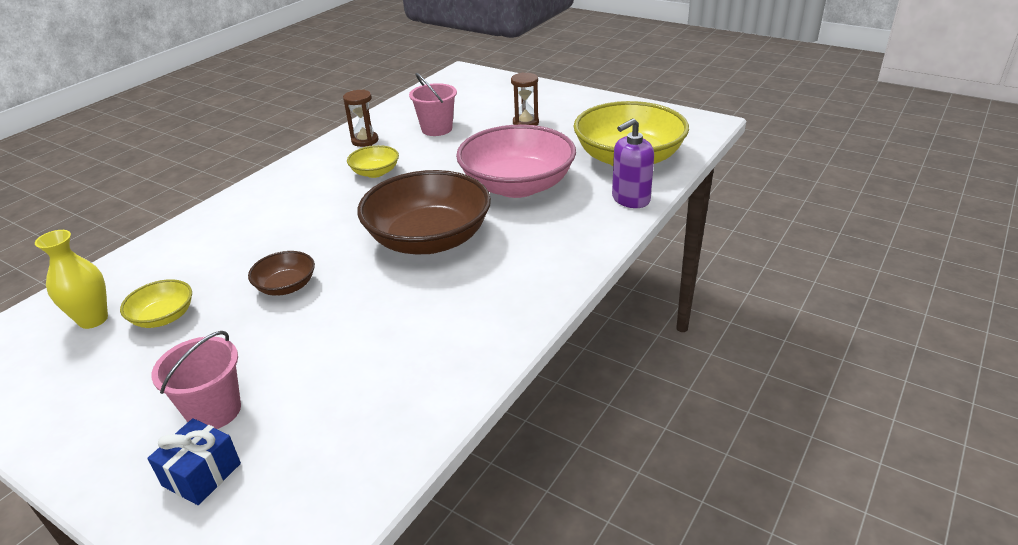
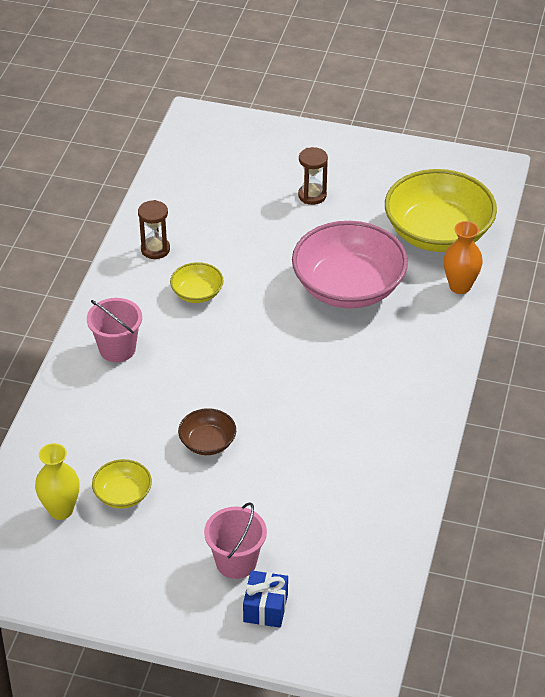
camera: 20 degrees left, 10 degrees up
brown bowl [358,170,491,254] -> none
pink bucket [409,73,457,136] -> pink bucket moved to [87,298,142,362]
purple soap dispenser [612,118,654,208] -> orange vase [444,221,483,294]

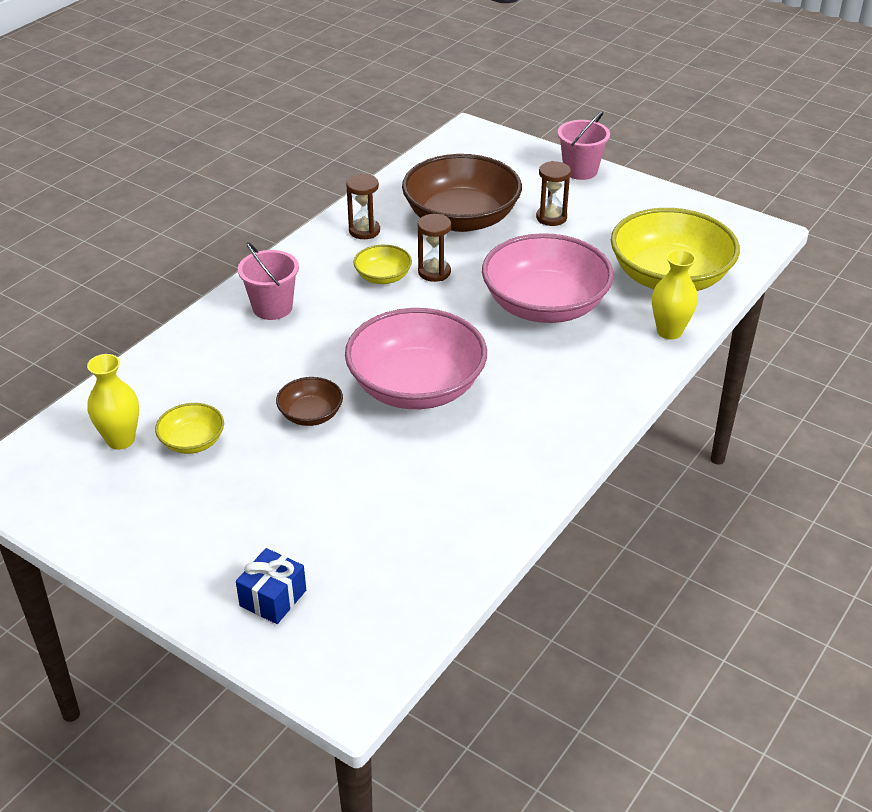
camera: 20 degrees right, 5 degrees down
pink bucket [204,502,267,579] -> pink bucket moved to [558,111,610,180]
orange vase [444,221,483,294] -> yellow vase [652,249,698,339]
none -> pink bowl [345,308,487,409]
none -> brown bowl [402,154,522,232]
none -> brown hourglass [418,214,451,282]

